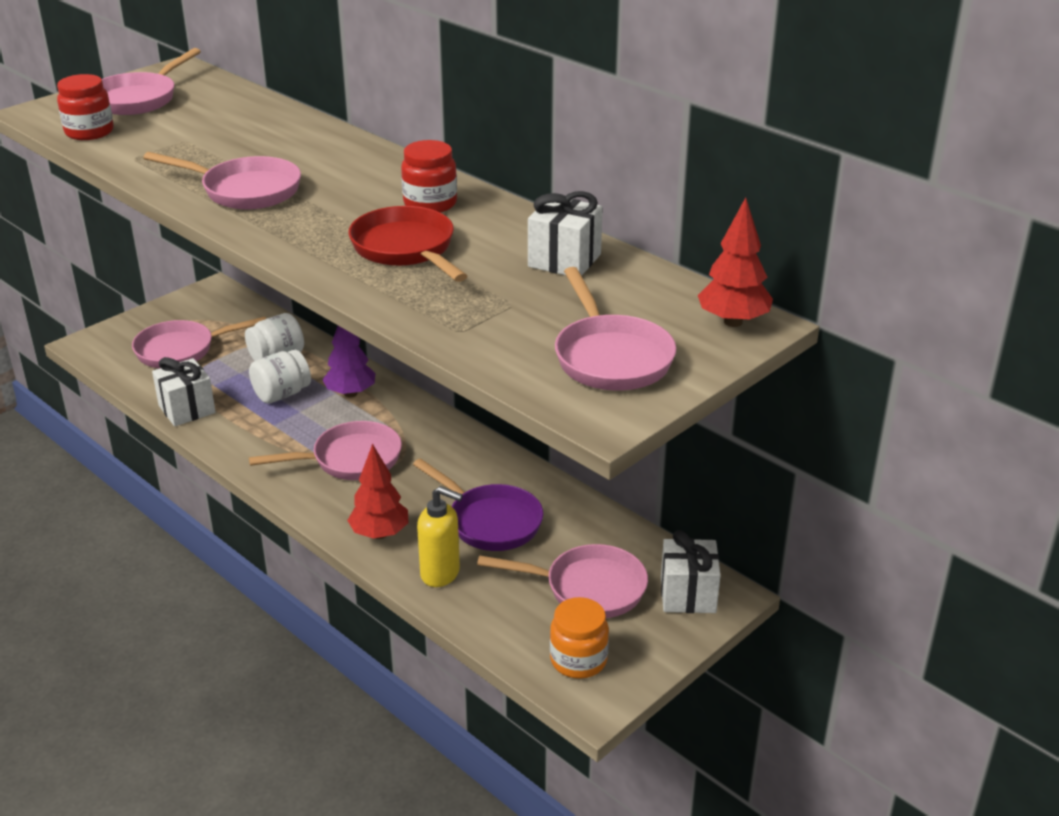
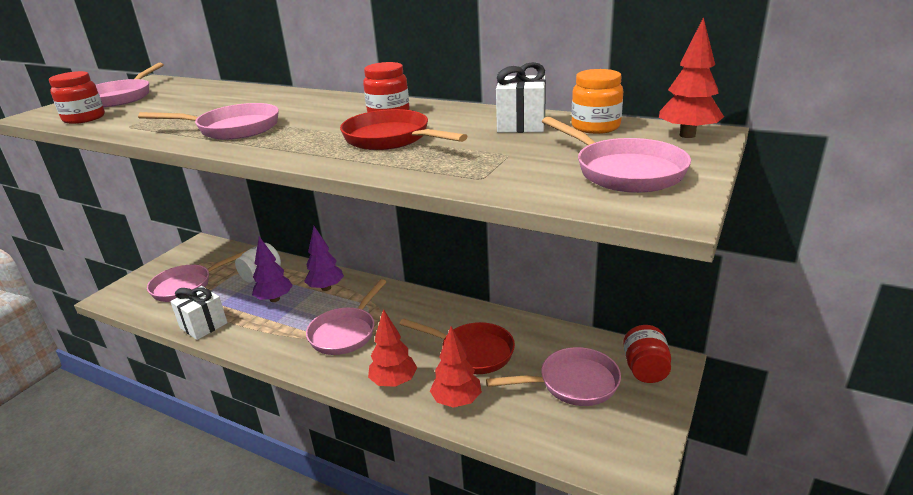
camera: 15 degrees left, 5 degrees down
white jar [249,350,311,404] -> purple tree [252,236,293,302]
pink pan [249,421,402,480] -> pink pan turned 150 degrees clockwise [306,279,386,355]
purple pan [413,458,543,551] -> red pan [399,319,515,374]
yellow soap dispenser [417,486,463,587] -> red tree [430,326,482,408]
orange jar [550,597,609,679] -> orange jar moved to [571,69,623,134]
white gift [661,530,721,613] -> red jar [623,325,671,383]

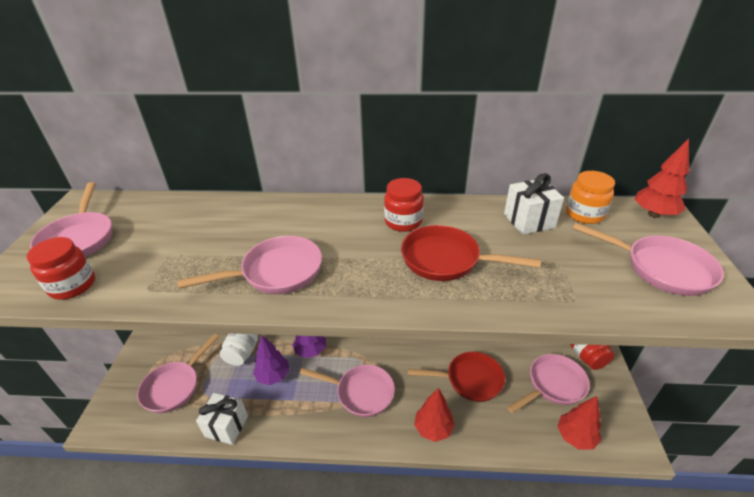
camera: 25 degrees left, 10 degrees up
pink pan [306,279,386,355] -> pink pan turned 75 degrees counterclockwise [300,365,395,417]
red tree [430,326,482,408] -> red tree moved to [557,396,601,450]

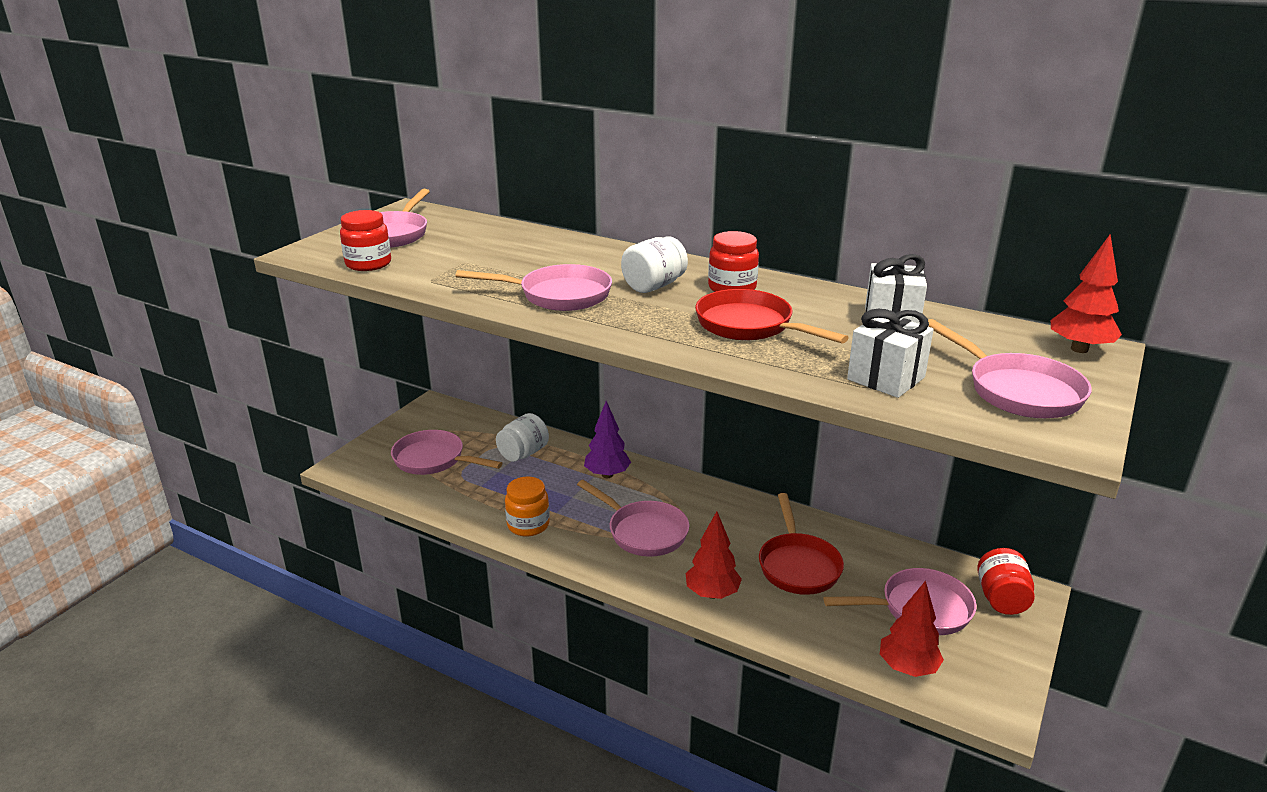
camera: 25 degrees right, 10 degrees down
pink pan [137,334,219,413] -> pink pan turned 60 degrees clockwise [391,430,502,475]
white gift [196,393,248,445] -> white gift moved to [847,309,934,398]
purple tree [253,335,289,385] -> none
red pan [408,352,505,402] -> red pan turned 60 degrees clockwise [759,493,844,595]
orange jar [566,171,615,224] -> orange jar moved to [505,477,550,536]
none -> white jar [621,236,688,293]

